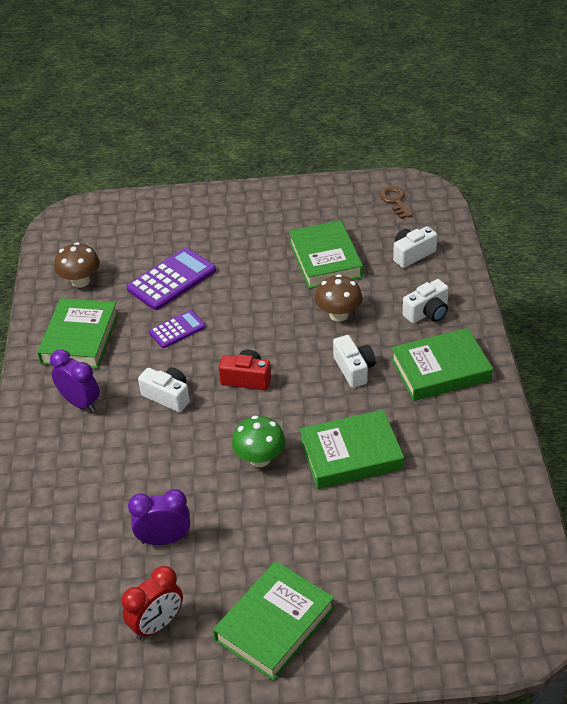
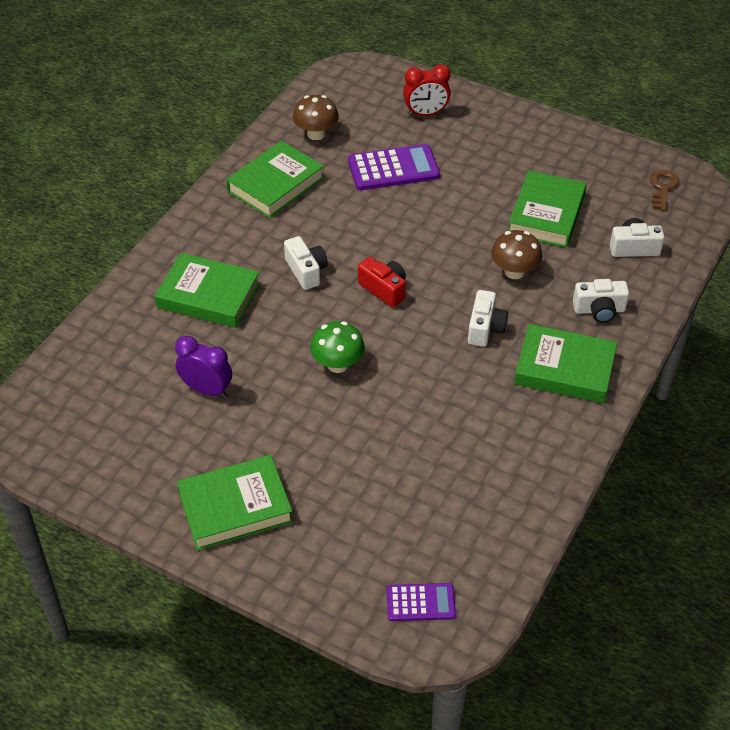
camera: 30 degrees right, 5 degrees up
purple clock [50,350,100,412] -> none
red clock [122,566,183,640] -> red clock moved to [403,64,451,116]
purple calculator [149,310,206,348] -> purple calculator moved to [387,583,456,621]
green book [299,410,404,489] -> green book moved to [155,253,260,328]

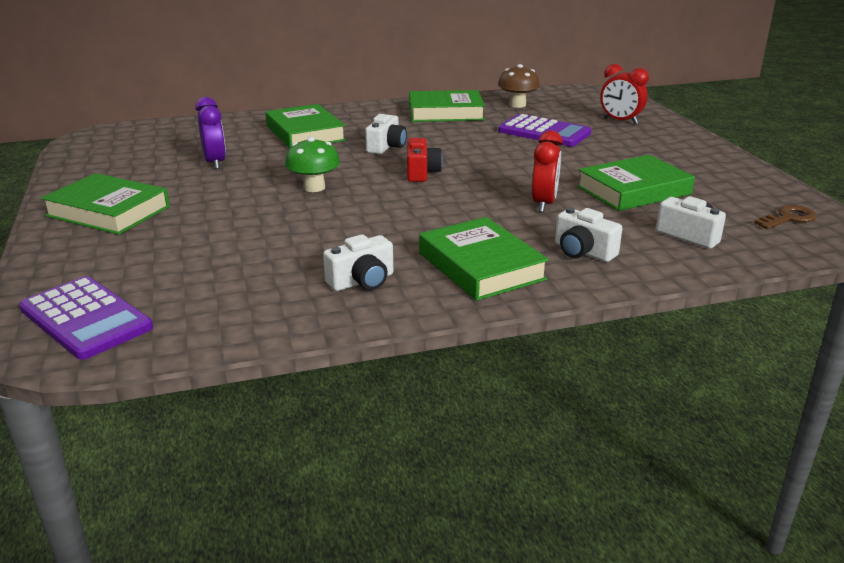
camera: 45 degrees right, 20 degrees down
purple calculator [387,583,456,621] -> purple calculator [19,276,153,360], size x1.68
white camera [468,290,508,347] -> white camera moved to [323,234,393,291]
brown mushroom [491,230,542,279] -> red clock [532,130,563,212]

